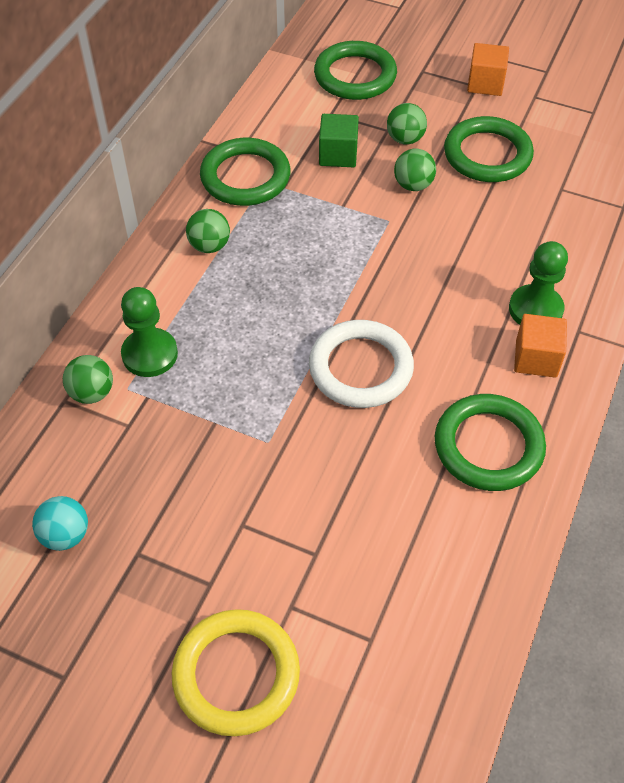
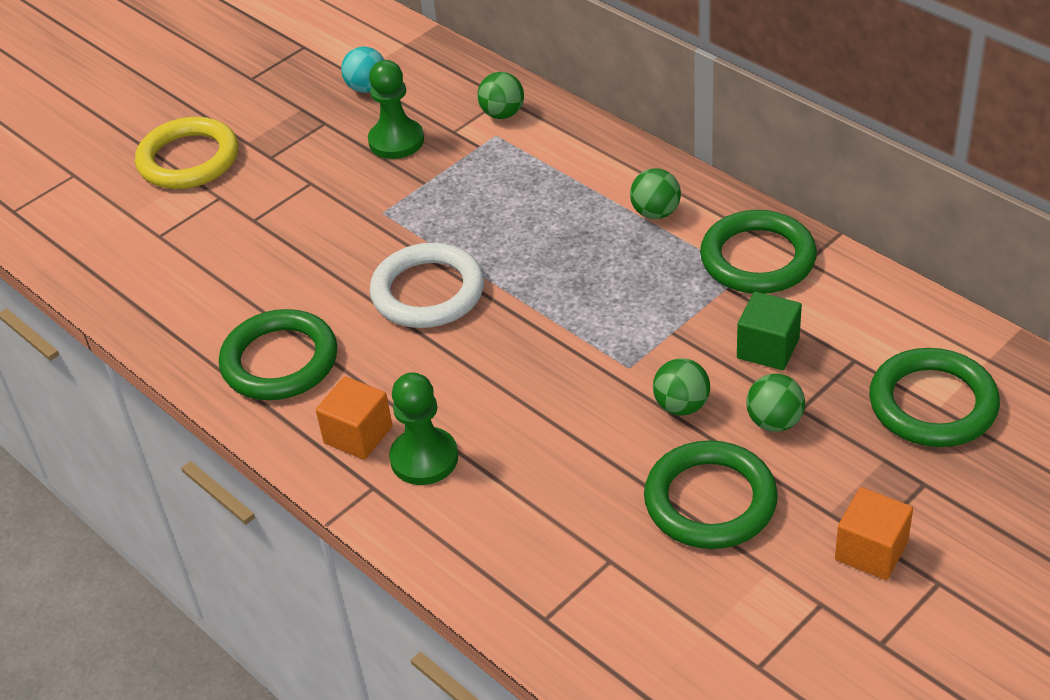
camera: 115 degrees right, 10 degrees down
green pawn [121,287,178,377] -> green pawn moved to [368,60,424,159]

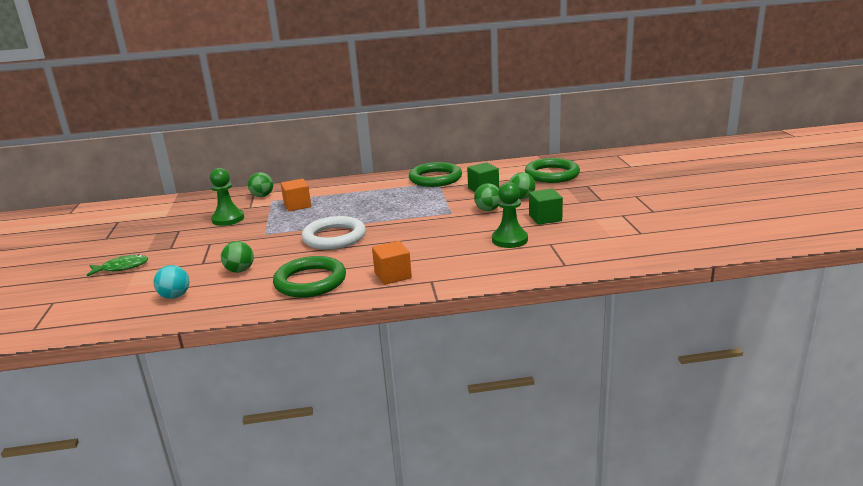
camera: 55 degrees left, 20 degrees down
yellow ring [135,117,238,189] -> green fish [87,254,148,277]
turquoise ball [341,47,384,93] -> turquoise ball moved to [153,265,190,299]
green pawn [389,372,458,485] -> green pawn moved to [492,182,528,248]
green ball [630,168,681,219] -> green ball moved to [221,241,254,273]
green ring [644,440,778,549] -> green cube [529,189,563,225]
orange cube [835,487,913,580] -> orange cube moved to [281,179,311,211]

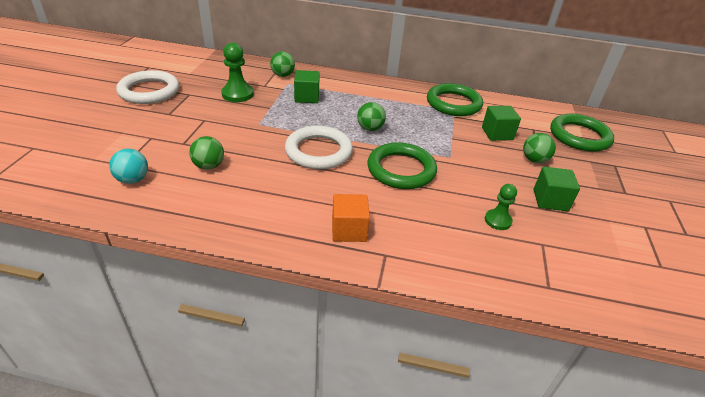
camera: 15 degrees right, 15 degrees up
green fish [87,254,148,277] -> none
green ring [273,256,346,298] -> green ring moved to [367,142,437,189]
orange cube [281,179,311,211] -> green cube [294,70,320,103]
green ball [474,183,500,211] -> green ball moved to [357,102,386,131]
green pawn [492,182,528,248] -> green pawn [485,184,517,230], size x0.64
none -> white ring [116,70,179,104]

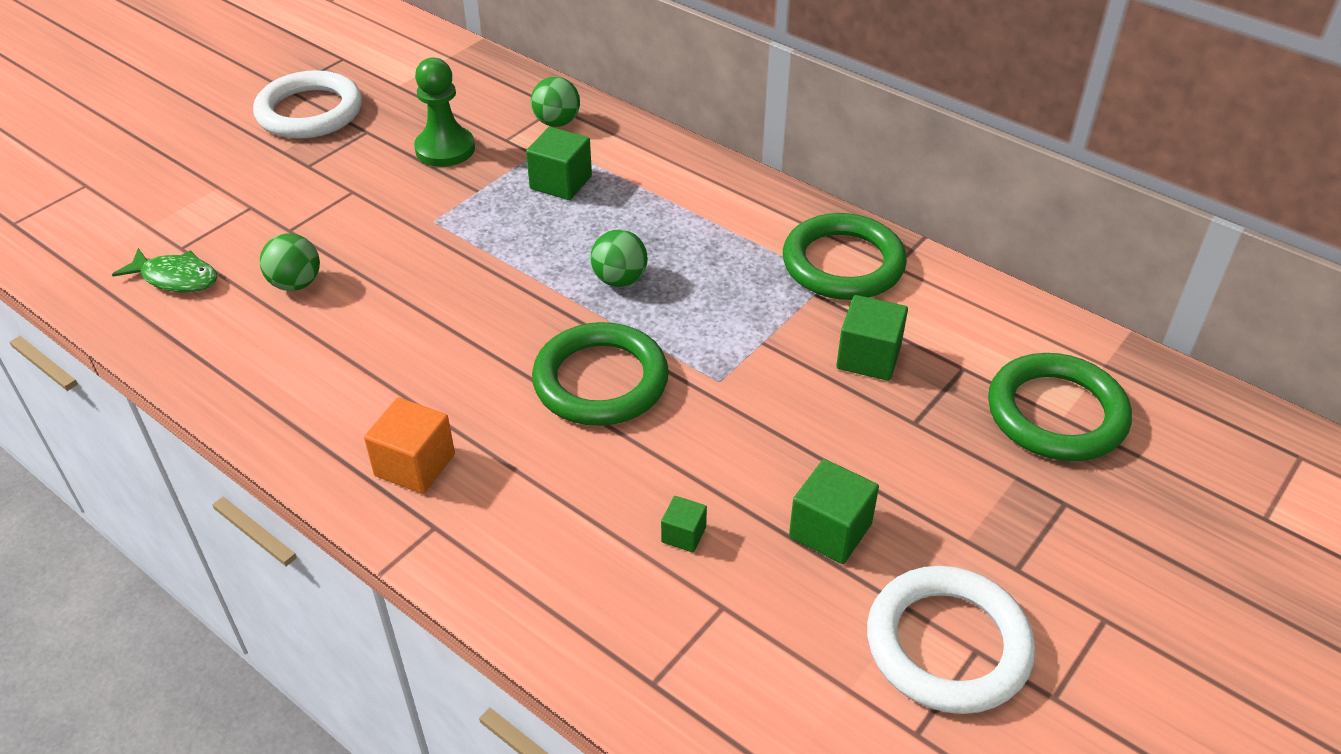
camera: 30 degrees right, 5 degrees up
turquoise ball [109,149,148,184] -> green fish [112,248,218,293]
white ring [285,126,353,170] -> white ring moved to [867,566,1035,714]
green pawn [485,184,517,230] -> green cube [661,496,707,552]
green ball [523,133,556,163] -> none

